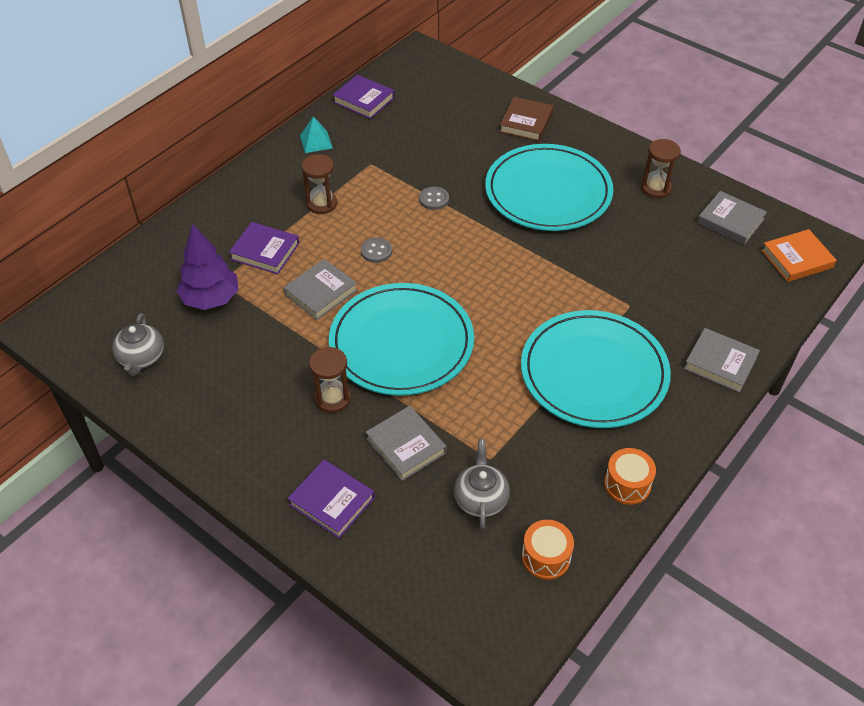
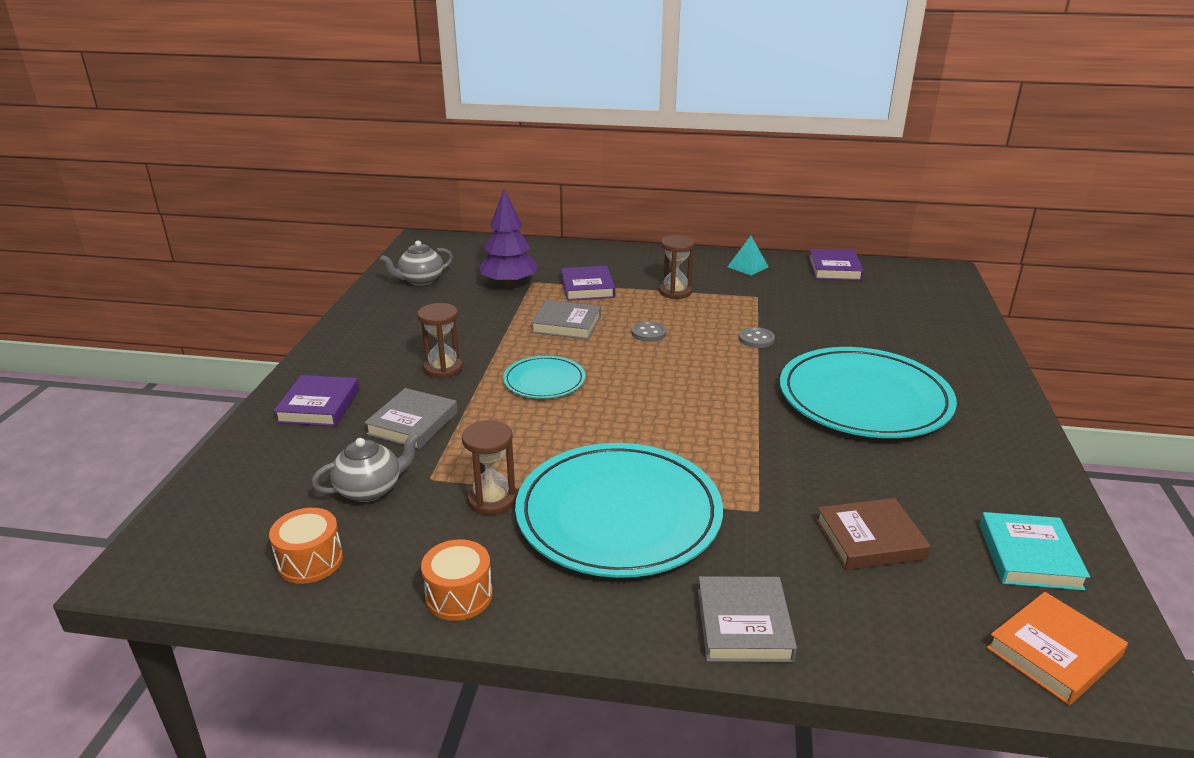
camera: 60 degrees right, 20 degrees down
turquoise plate [329,283,474,396] -> turquoise plate [503,356,585,399], size x0.50
brown book [500,97,554,141] -> brown book moved to [816,498,931,570]
brown hourglass [641,139,681,198] -> brown hourglass moved to [462,420,516,515]
grey book [697,191,767,245] -> turquoise book [980,512,1090,591]
orange book [761,229,836,282] -> orange book turned 75 degrees counterclockwise [987,592,1128,705]

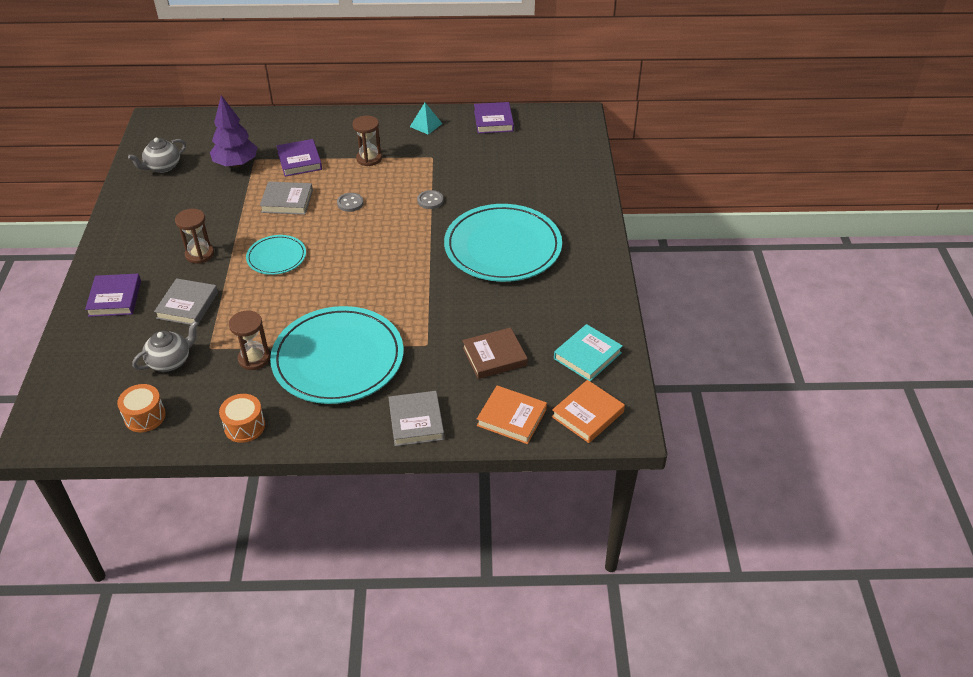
camera: 10 degrees left, 15 degrees up
turquoise book [980,512,1090,591] -> turquoise book turned 45 degrees clockwise [554,324,623,381]
none -> orange book [477,386,547,444]

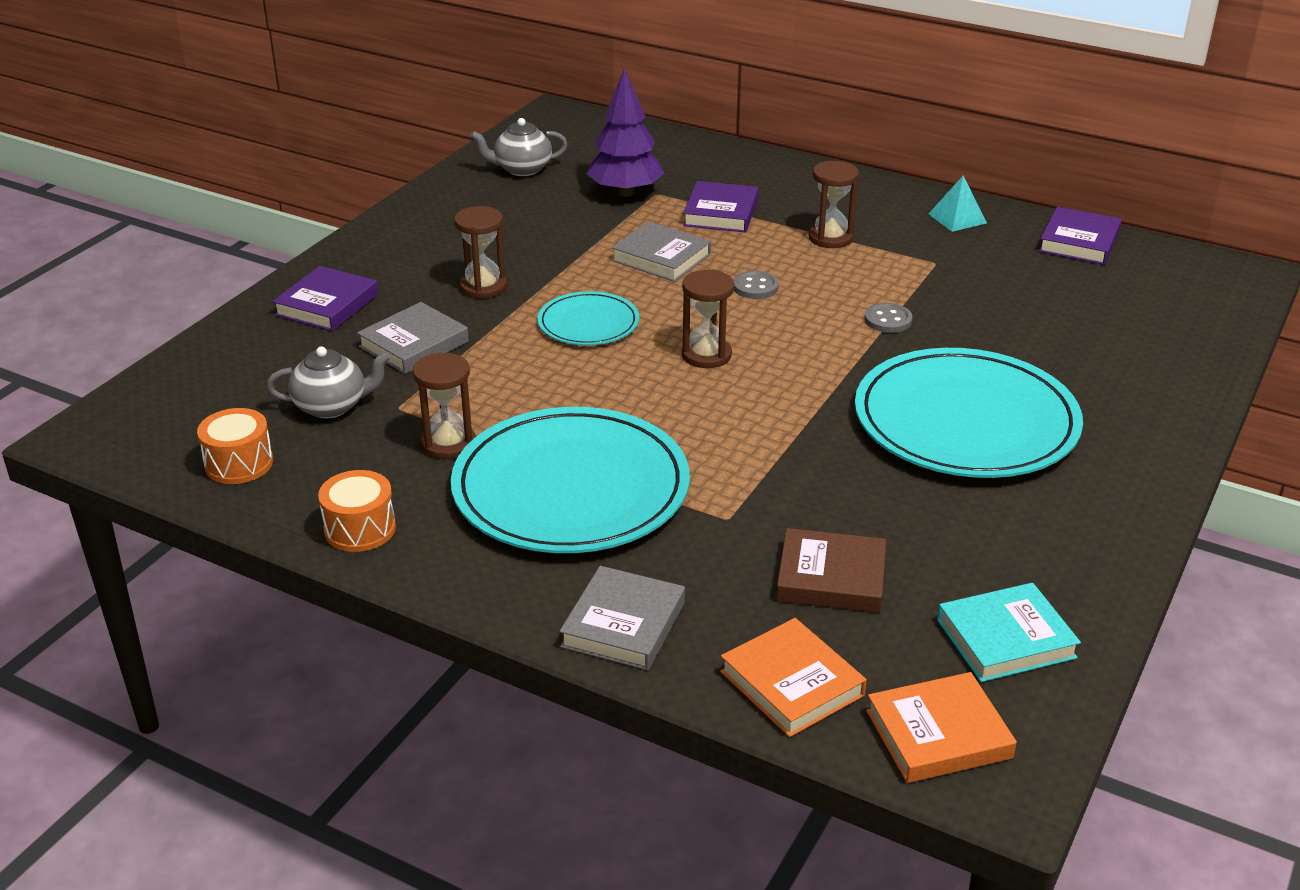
camera: 30 degrees right, 10 degrees down
none -> brown hourglass [681,270,734,368]

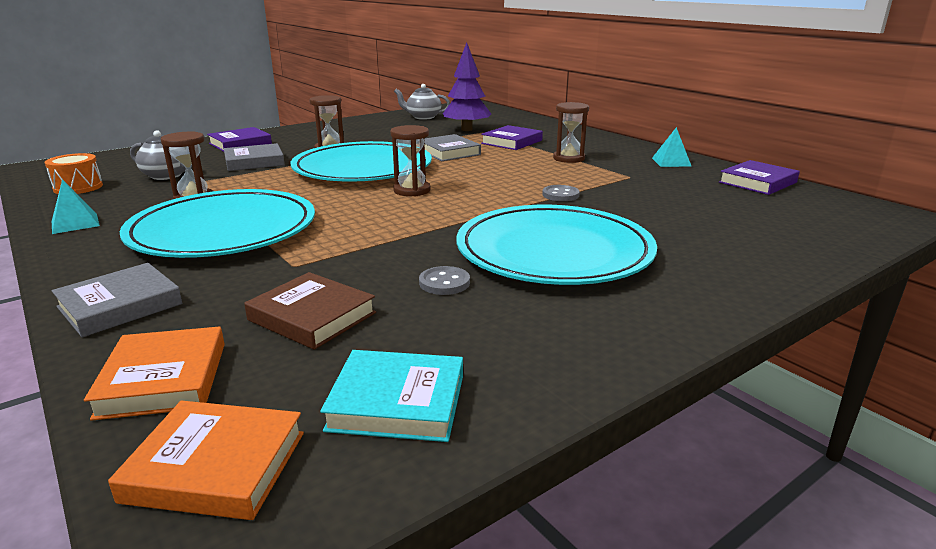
camera: 25 degrees right, 10 degrees down
orange drum [318,470,396,552] -> turquoise pyramid [52,179,100,234]
turquoise plate [538,291,639,345] -> turquoise plate [291,141,432,182], size x2.00
grey button [733,271,779,299] -> grey button moved to [419,266,470,295]

